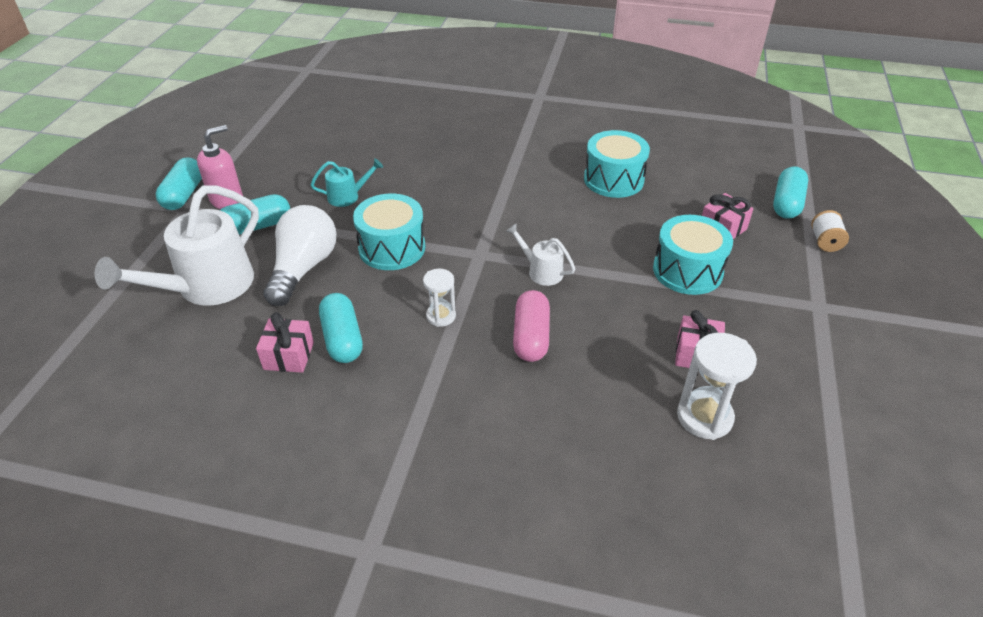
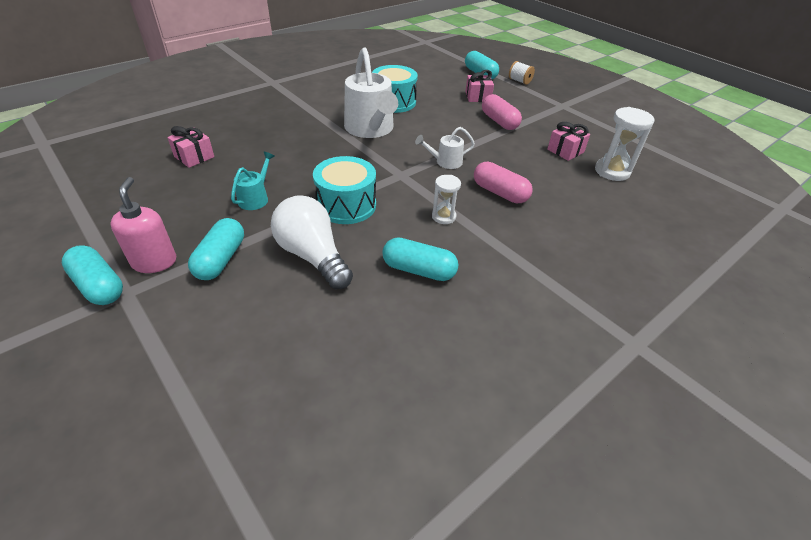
camera: 55 degrees left, 0 degrees up
white watering can [95,185,259,306] -> white watering can moved to [344,48,398,138]
pink gift [256,312,314,373] -> pink gift moved to [167,126,214,168]
turquoise drum [653,215,733,295] -> pink capsule [482,94,522,130]

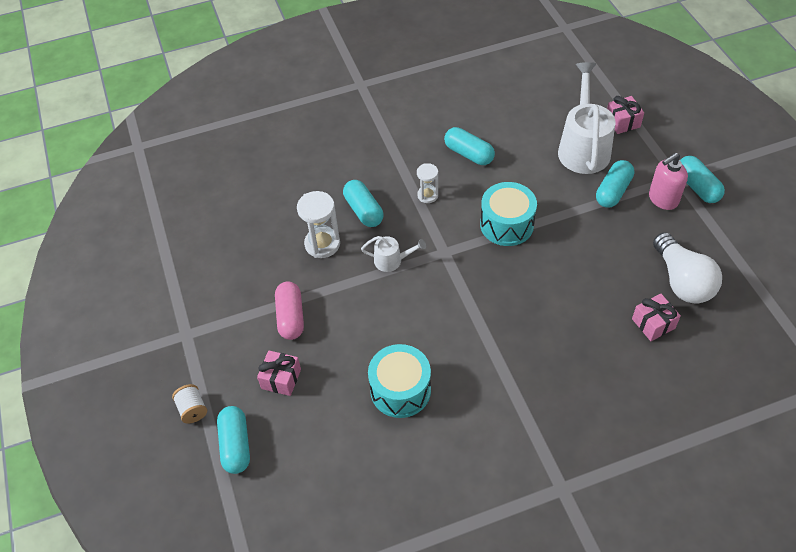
camera: 155 degrees left, 10 degrees up
pink soap dispenser [110,177,176,273] -> pink soap dispenser turned 45 degrees clockwise [649,153,688,210]
turquoise watering can [231,152,275,210] -> none
white light bulb [271,195,353,289] -> white light bulb moved to [653,232,722,304]
white watering can [344,48,398,138] -> white watering can moved to [558,62,615,174]
pink capsule [474,162,533,203] -> turquoise capsule [343,180,384,227]
pink gift [547,122,590,161] -> pink gift moved to [607,96,644,134]
white hourglass [595,107,655,181] -> white hourglass moved to [297,191,340,258]

